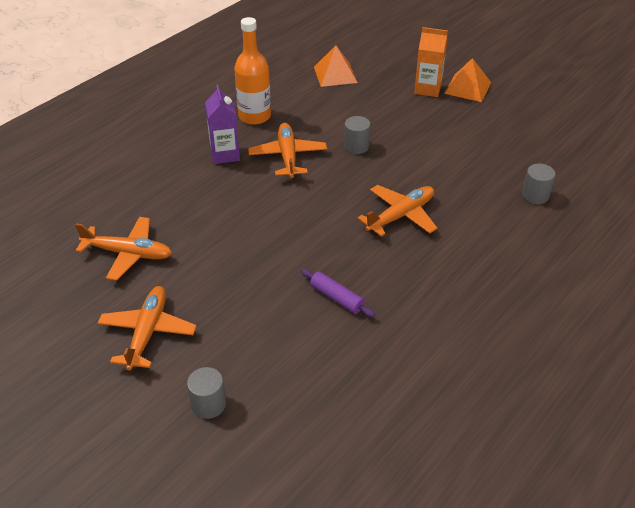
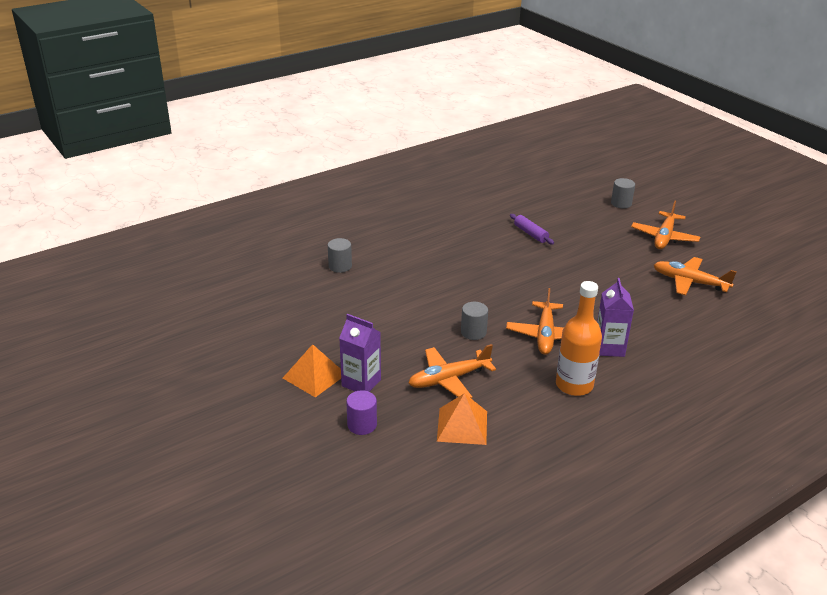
camera: 165 degrees left, 10 degrees down
orange plane [358,185,438,237] -> orange plane moved to [408,344,496,398]
orange carton [414,27,448,97] -> purple carton [339,314,381,392]
none -> purple cylinder [346,390,377,435]

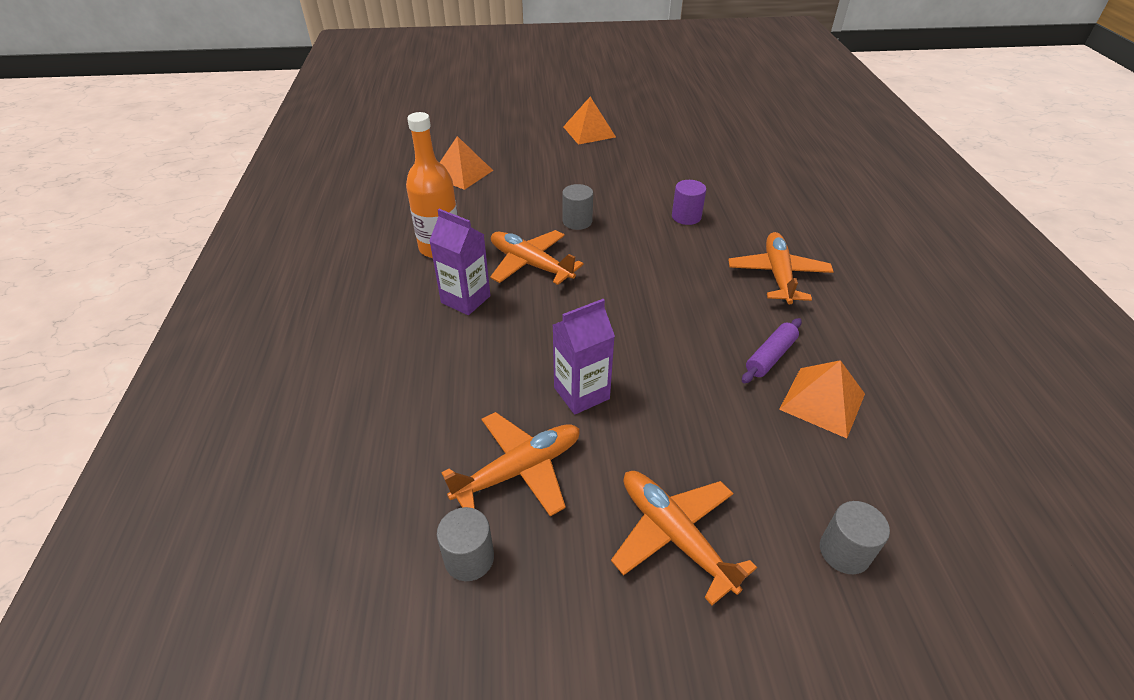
camera: 120 degrees right, 10 degrees up
grey cylinder [328,238,352,273] -> grey cylinder moved to [437,507,494,581]
purple carton [339,314,381,392] -> purple carton moved to [553,299,615,415]
purple cylinder [346,390,377,435] -> purple cylinder moved to [672,180,706,225]
orange plane [408,344,496,398] -> orange plane moved to [728,232,834,305]
purple rolling pin [510,214,554,244] -> purple rolling pin turned 45 degrees counterclockwise [742,318,802,383]
none -> orange pyramid [779,360,865,438]

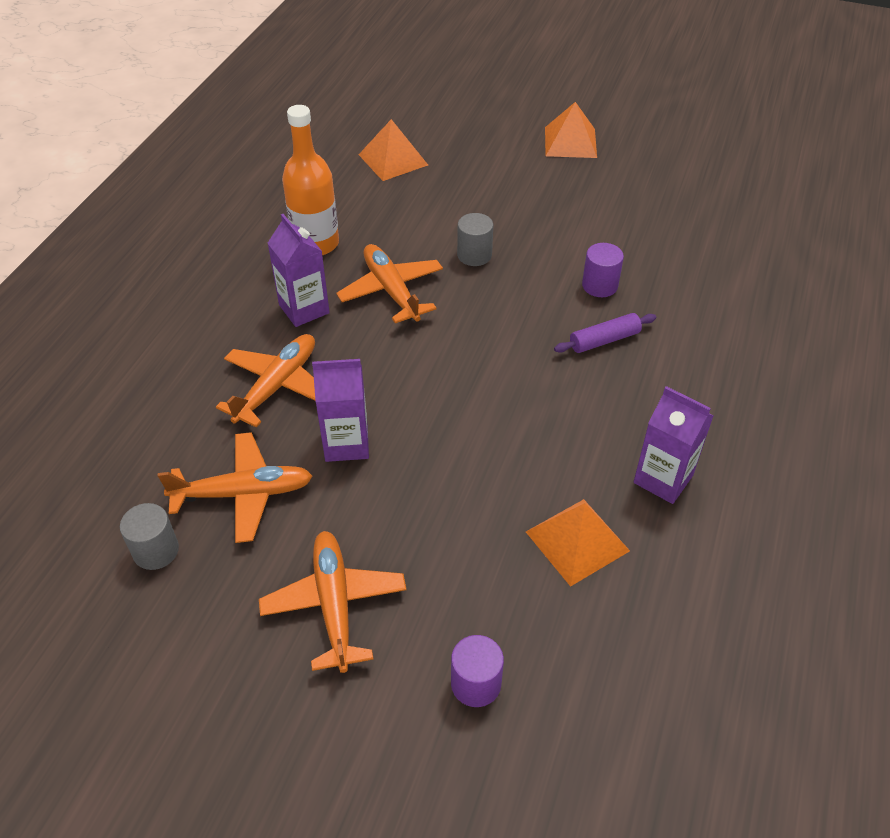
camera: 25 degrees right, 5 degrees up
orange plane [728,232,834,305] -> orange plane moved to [216,334,315,428]
purple rolling pin [742,318,802,383] -> purple rolling pin moved to [554,313,656,353]
grey cylinder [820,501,890,574] -> purple cylinder [451,635,504,707]
none -> purple carton [634,386,713,504]

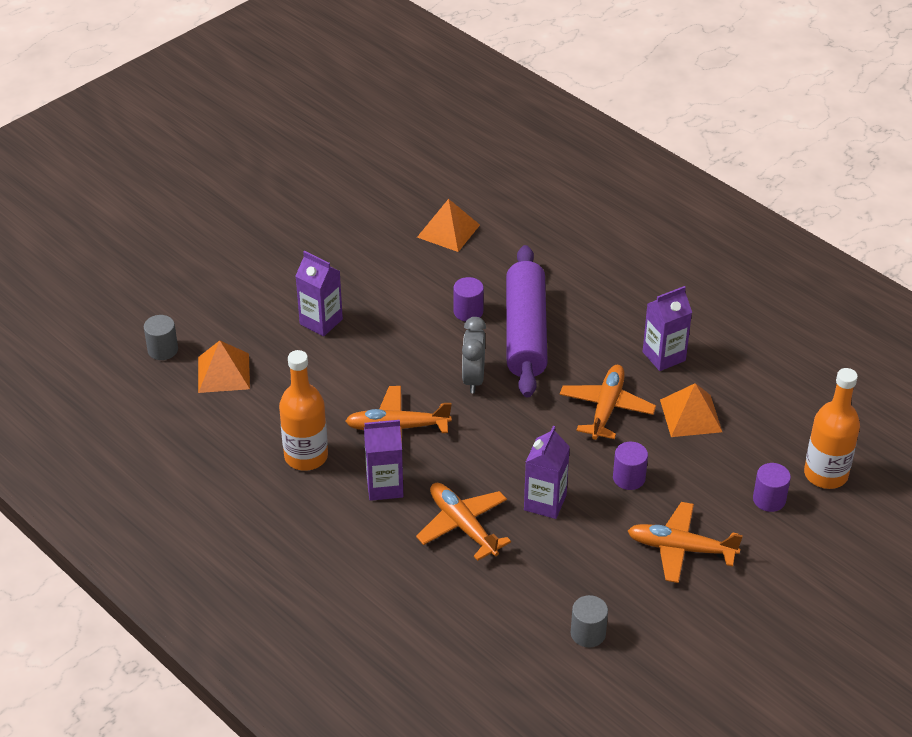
camera: 65 degrees left, 5 degrees down
orange plane [158,432,312,543] -> orange plane moved to [560,365,656,440]
grey cylinder [457,213,493,266] -> grey cylinder moved to [144,315,178,360]
orange pyramid [545,102,597,158] -> orange pyramid moved to [417,199,480,252]
purple rolling pin [554,313,656,353] -> purple rolling pin [506,245,548,398], size x2.32
none -> purple carton [296,251,343,336]
none -> grey clock [462,317,486,393]
none -> purple cylinder [613,442,648,490]
none -> orange bottle [804,368,860,489]

